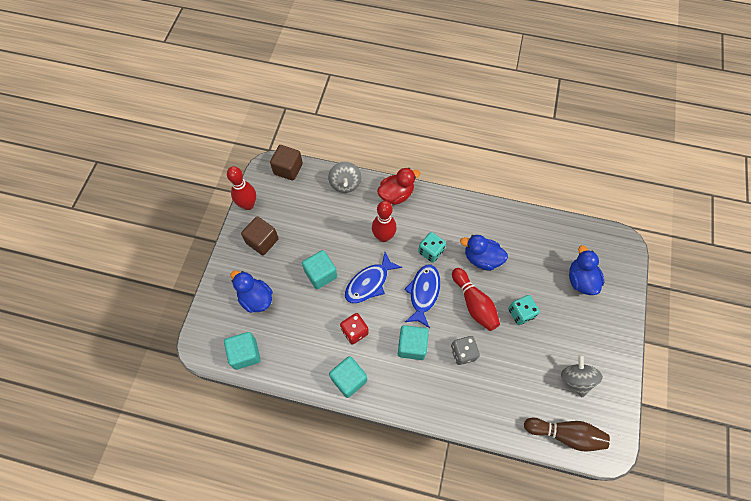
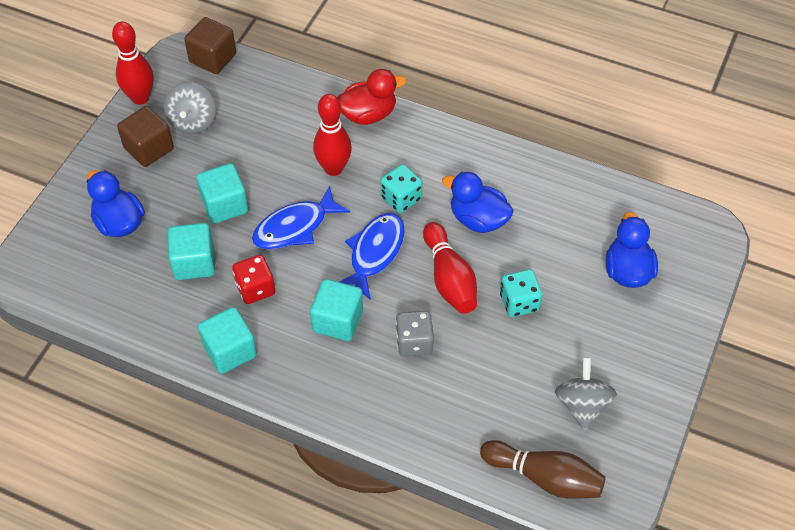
camera: 10 degrees right, 10 degrees down
turquoise cube [224,332,261,370] -> turquoise cube moved to [168,223,215,280]
grey spinning top [328,162,362,193] -> grey spinning top moved to [164,82,216,134]

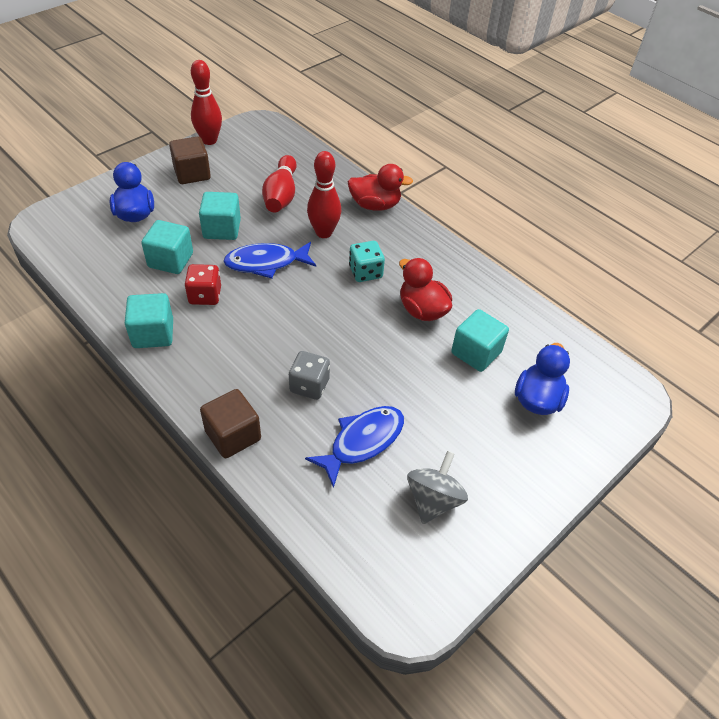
camera: 20 degrees right, 5 degrees down
grey spinning top [164,82,216,134] -> none
brown cube [184,17,236,74] -> brown cube moved to [200,389,261,458]
turquoise cube [310,279,363,341] -> turquoise cube moved to [451,309,509,372]
blue fish [339,213,405,299] -> blue fish moved to [305,406,404,488]
red bowling pin [423,222,477,314] -> red bowling pin moved to [262,155,297,213]
blue duck [442,171,514,233] -> red duck [399,258,452,321]
brown bowling pin [480,440,606,499] -> none
turquoise dice [500,269,542,317] -> none

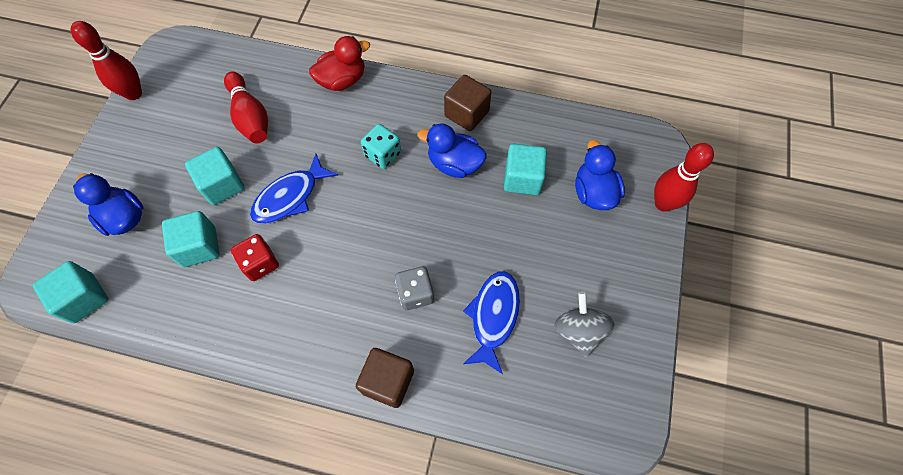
camera: 30 degrees left, 15 degrees up
turquoise cube [125,293,173,348] -> turquoise cube moved to [33,261,108,323]
brown cube [169,136,211,184] -> brown cube moved to [444,75,491,131]
red bowling pin [307,151,341,238] -> red bowling pin moved to [654,143,714,212]
red duck [399,258,452,321] -> blue duck [417,123,487,178]

